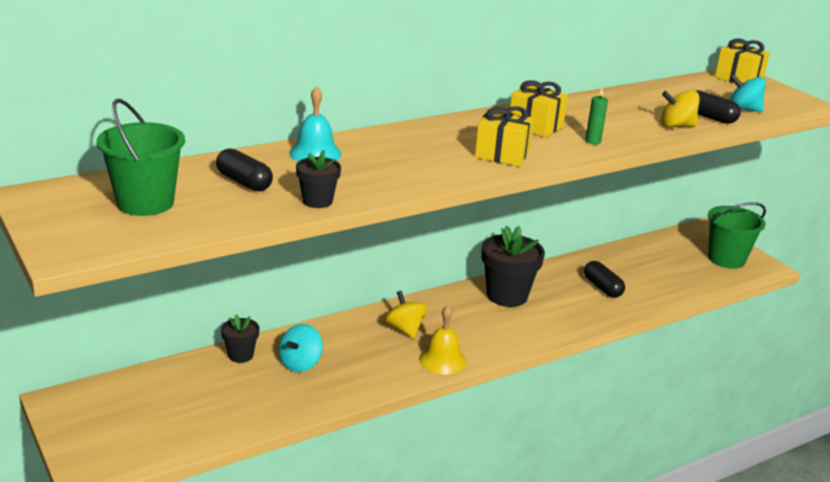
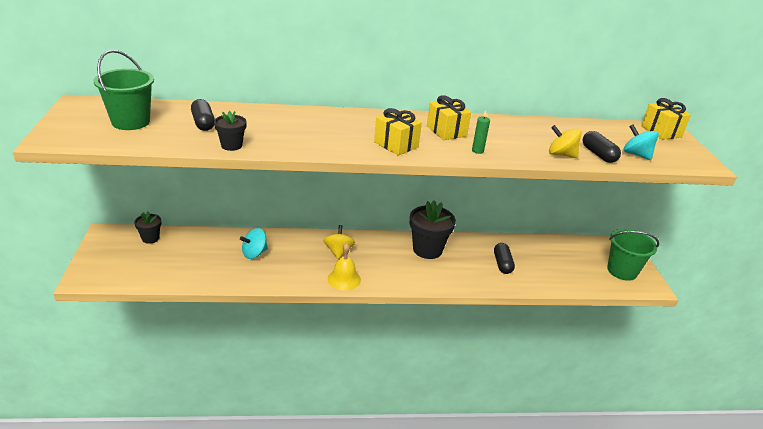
camera: 25 degrees right, 5 degrees up
black flower pot [221,315,260,363] -> black flower pot moved to [134,211,161,244]
turquoise bell [289,86,341,162] -> none

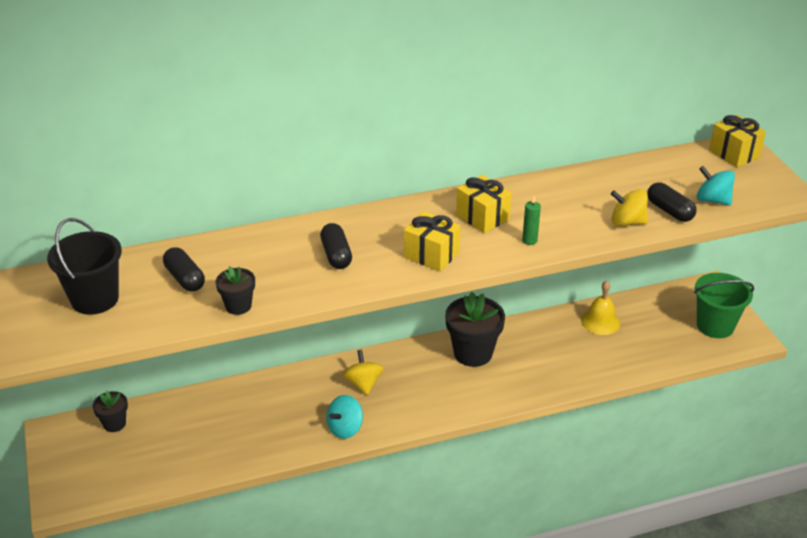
camera: 10 degrees left, 5 degrees up
green bucket [93,50,154,130] -> black bucket [47,218,122,315]
turquoise spinning top [240,228,268,259] -> turquoise spinning top moved to [326,395,363,439]
yellow bell [328,243,361,291] -> yellow bell moved to [581,281,620,335]
black capsule [494,243,515,274] -> black capsule moved to [320,223,352,269]

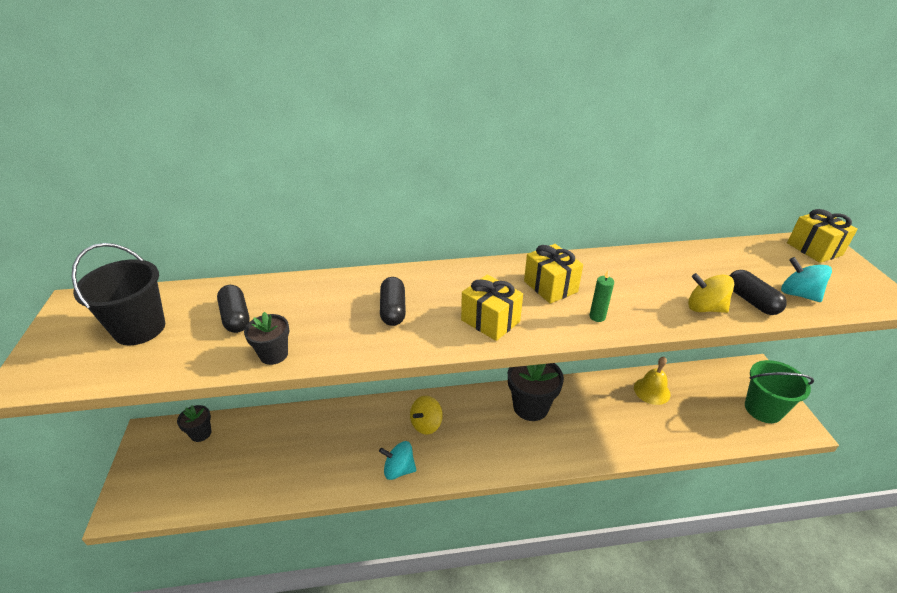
camera: 10 degrees right, 0 degrees up
turquoise spinning top [326,395,363,439] -> turquoise spinning top turned 45 degrees clockwise [379,441,416,480]
yellow spinning top [343,349,384,395] -> yellow spinning top turned 135 degrees counterclockwise [410,396,443,434]

